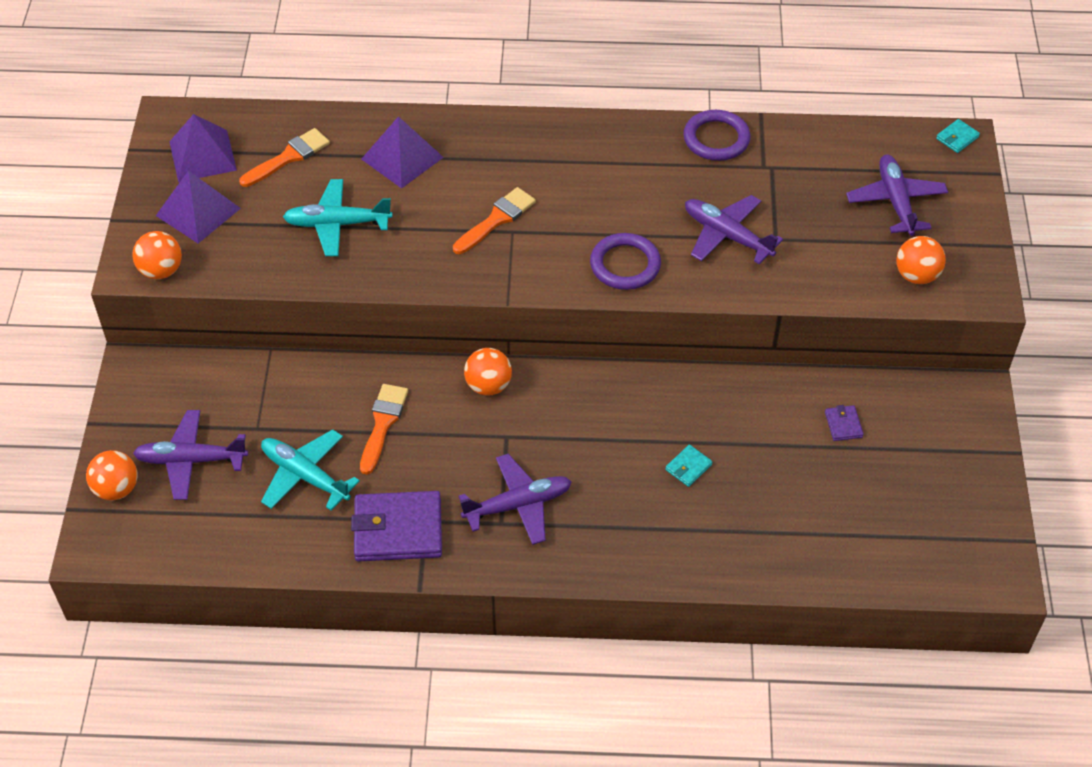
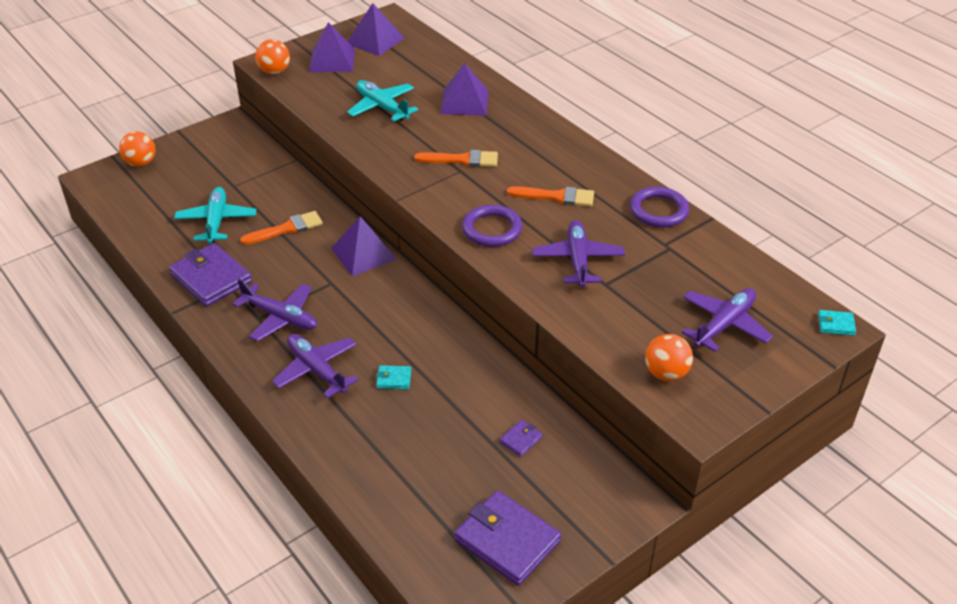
camera: 50 degrees right, 10 degrees down
purple plane [133,410,248,500] -> purple plane moved to [272,334,359,398]
orange brush [239,128,330,187] -> orange brush moved to [507,186,594,206]
orange ball [464,348,512,396] -> purple pyramid [331,216,397,276]
none -> purple wallet [454,490,561,586]

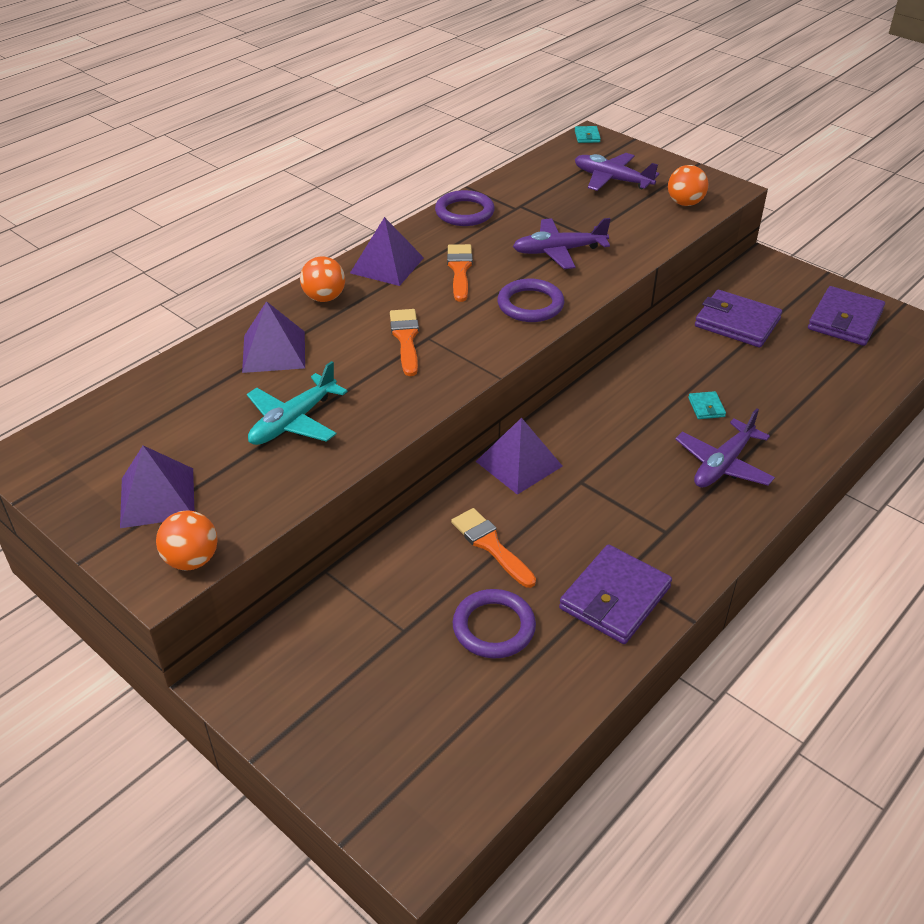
camera: 100 degrees left, 0 degrees up
orange ball [119,131,155,166] -> orange ball moved to [300,256,345,302]
turquoise plane [174,187,256,244] -> purple ring [453,589,536,658]
purple plane [232,278,317,342] -> none
purple pyramid [348,3,404,56] -> purple pyramid moved to [350,217,424,286]
purple wallet [499,420,543,457] -> purple wallet [695,290,782,348], size x2.24

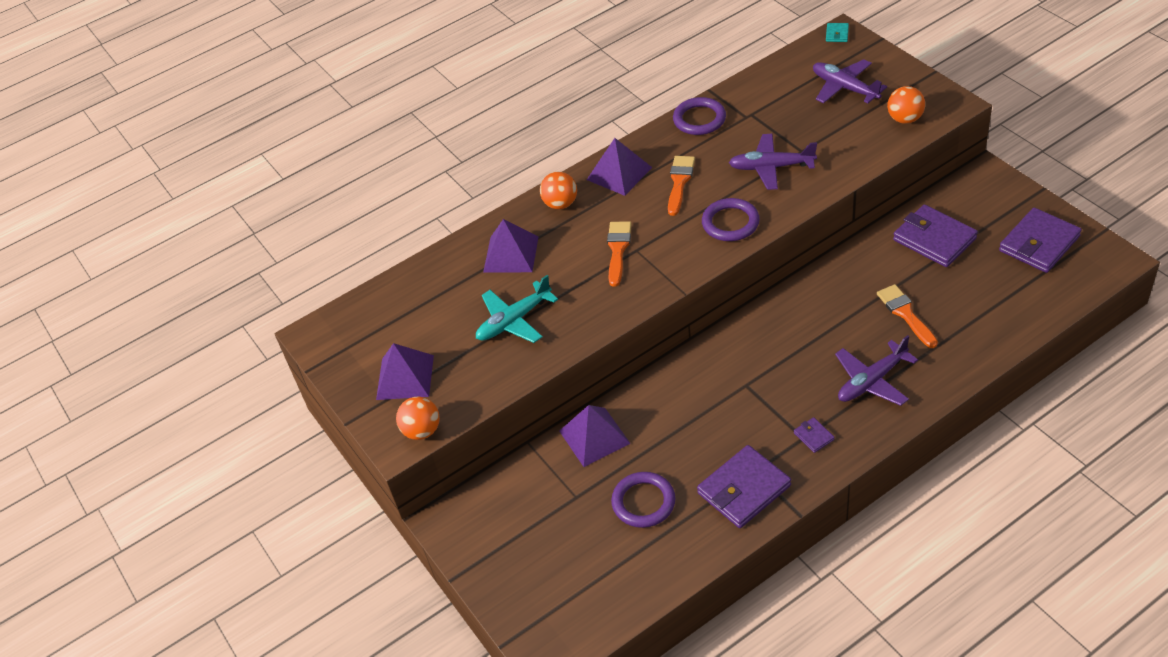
camera: 20 degrees right, 5 degrees up
orange brush [451,508,536,588] -> orange brush moved to [877,284,938,348]
purple pyramid [476,418,563,495] -> purple pyramid moved to [559,405,631,467]
turquoise wallet [688,391,726,419] -> none
none -> purple wallet [794,417,834,453]

